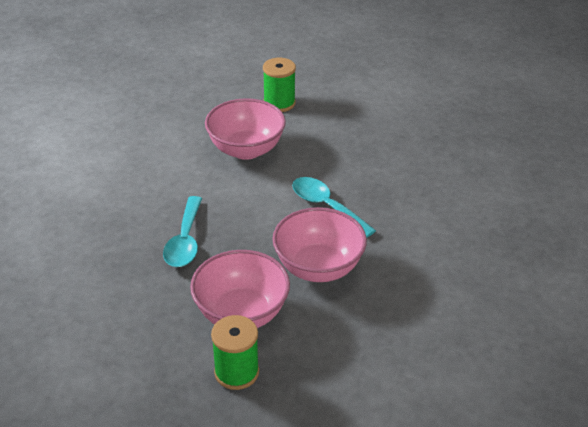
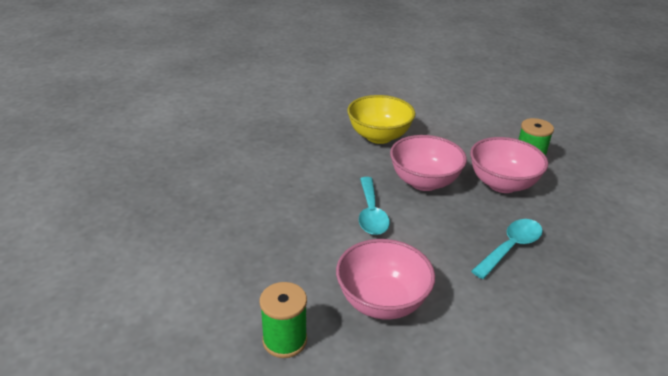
camera: 140 degrees left, 5 degrees down
none -> yellow bowl [347,95,415,144]

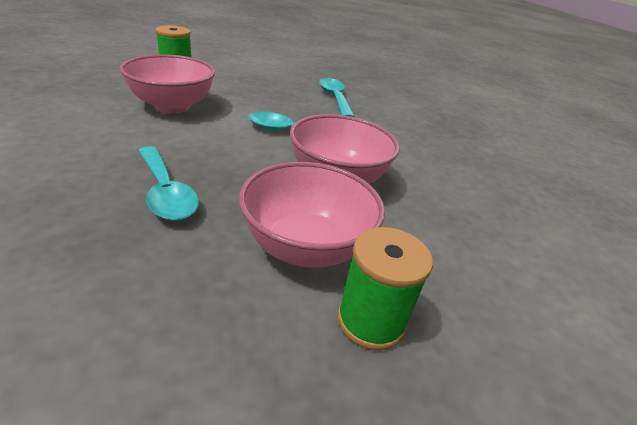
camera: 100 degrees right, 0 degrees up
yellow bowl [347,95,415,144] -> none
none -> turquoise spoon [319,78,355,117]

